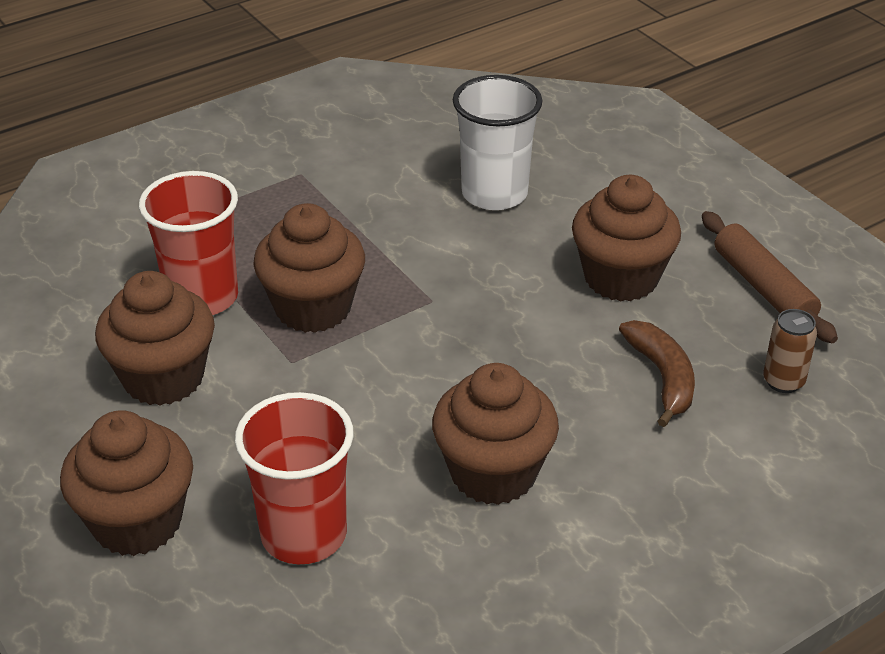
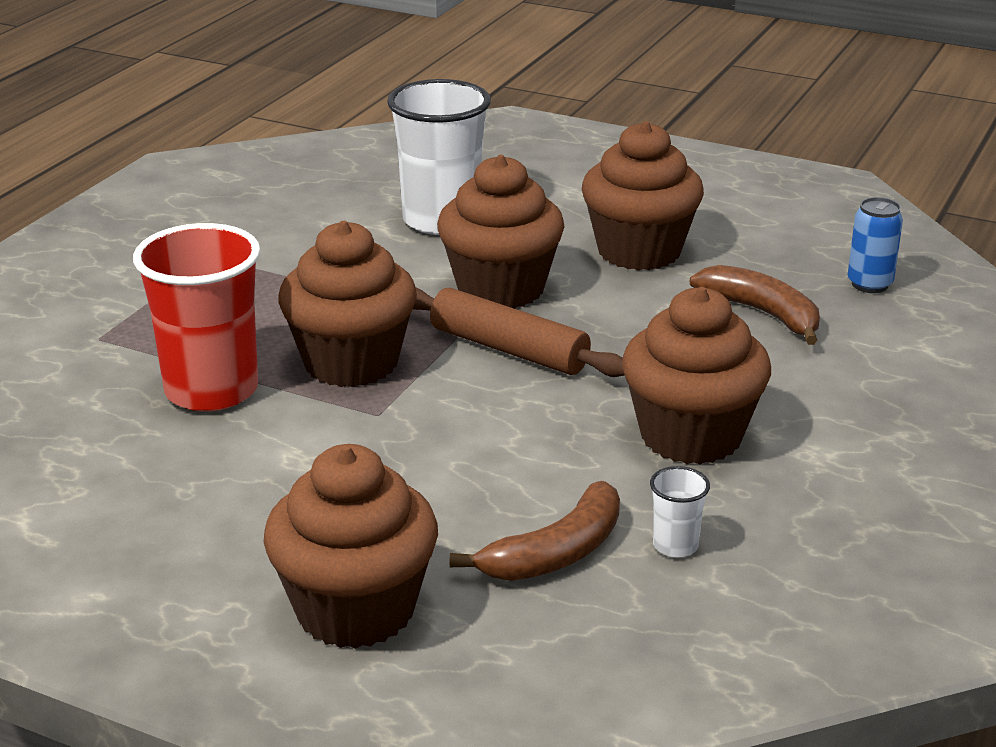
camera: 30 degrees left, 10 degrees down
brown cupcake [95,271,215,406] -> brown cupcake moved to [437,155,565,309]
red cup [235,392,354,564] -> brown banana [450,481,620,581]
brown rolling pin [702,211,838,343] -> brown rolling pin moved to [413,288,625,377]
brown can [763,309,817,393] -> blue can [848,197,903,293]
none -> white cup [650,466,710,557]

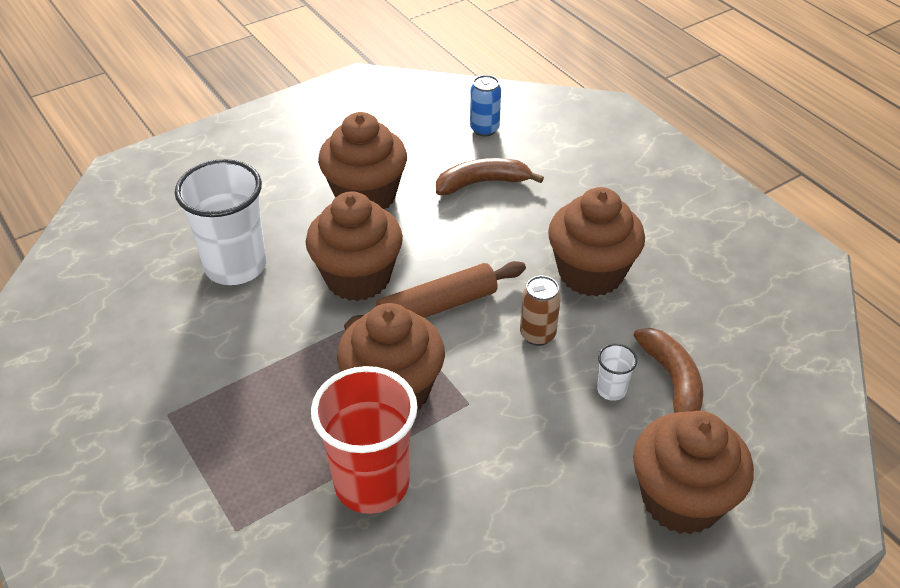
camera: 60 degrees left, 15 degrees up
white cup [650,466,710,557] -> white cup moved to [597,344,637,401]
none -> brown can [520,276,561,346]

